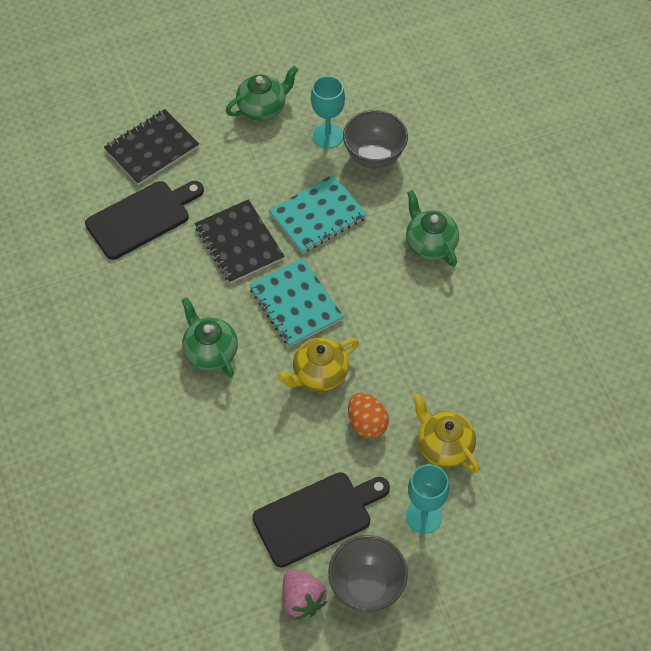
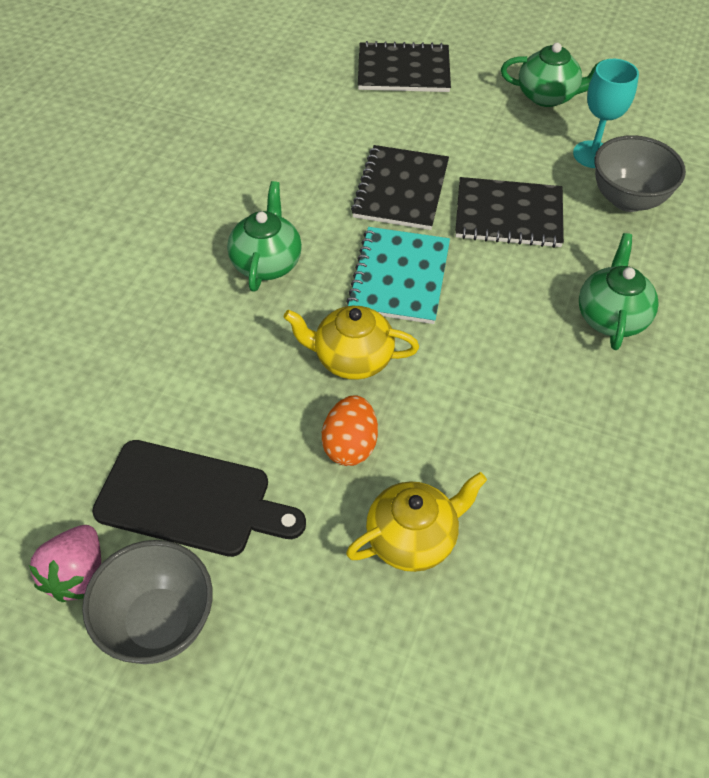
camera: 40 degrees right, 5 degrees down
black cutting board [85,181,204,260] -> none
turquoise notebook [269,175,367,254] -> black notebook [455,177,564,248]
turquoise goblet [406,464,449,534] -> none
yellow teapot [413,393,480,473] -> yellow teapot turned 60 degrees clockwise [346,472,487,572]

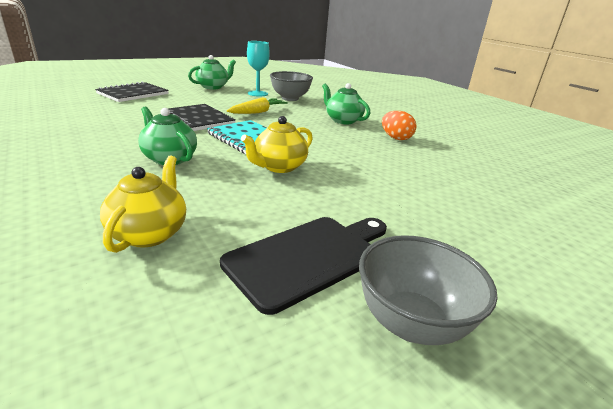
camera: 55 degrees left, 25 degrees down
pink strawberry [29,525,101,602] -> none
orange egg [322,395,378,466] -> orange egg moved to [382,111,417,140]
yellow teapot [346,472,487,572] -> yellow teapot moved to [100,156,186,253]
black notebook [455,177,564,248] -> yellow carrot [227,97,288,114]

